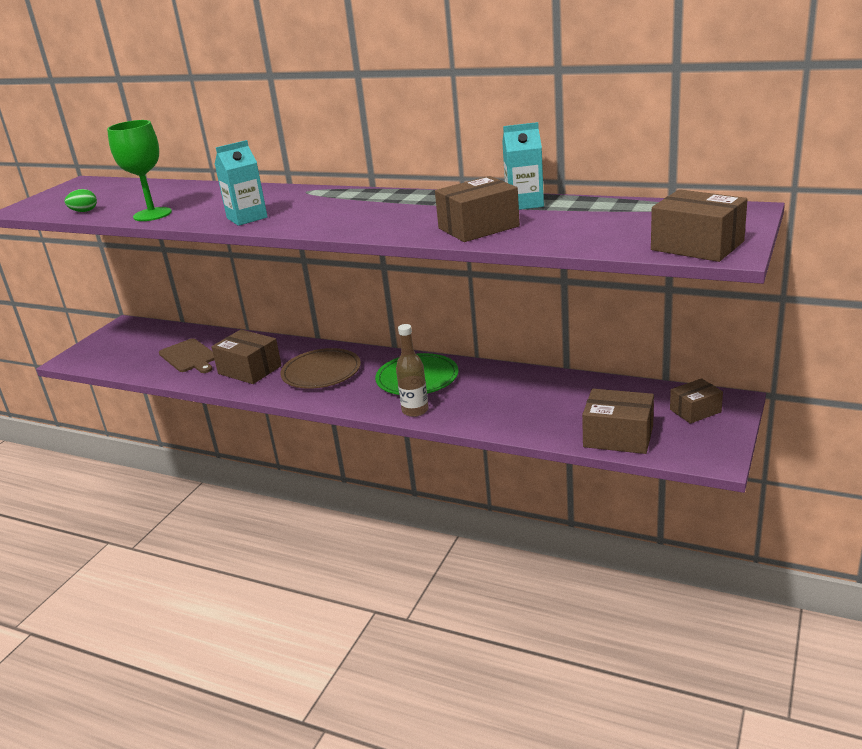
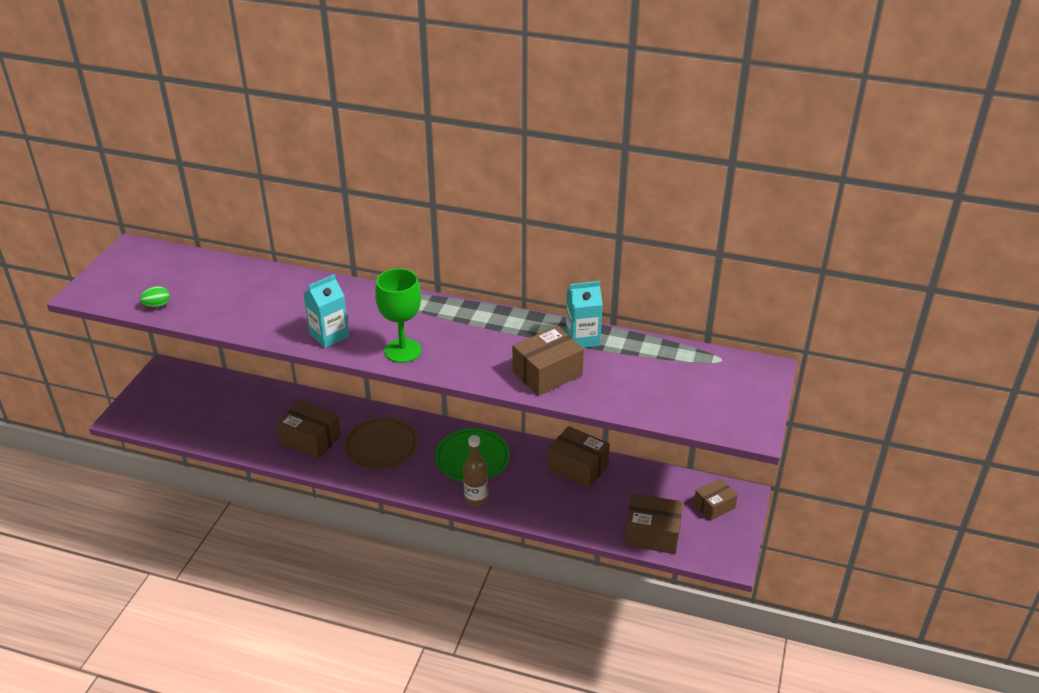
camera: 10 degrees left, 10 degrees up
green goblet [107,120,172,221] -> green goblet moved to [375,268,421,363]
brown cutting board [159,338,215,373] -> none
brown box [651,189,748,262] -> brown box moved to [547,426,610,489]

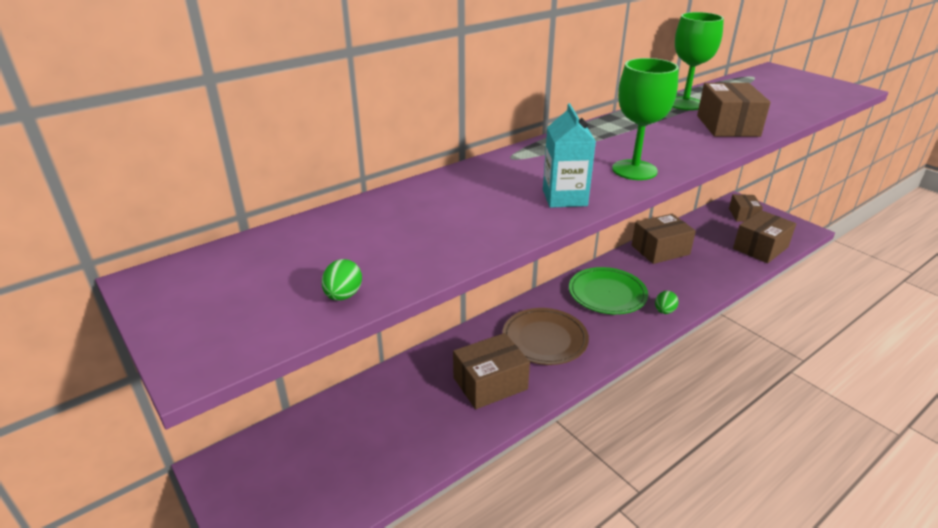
camera: 55 degrees left, 5 degrees down
brown bottle [463,435,488,506] -> green egg [655,291,678,314]
turquoise carton [566,281,603,348] -> green goblet [673,12,724,110]

